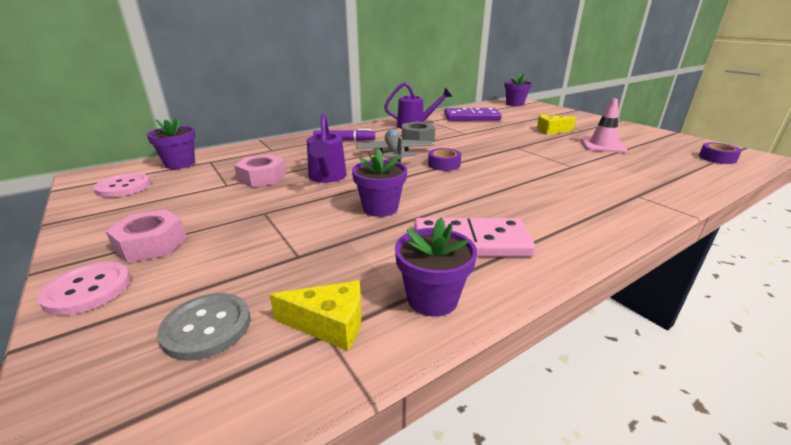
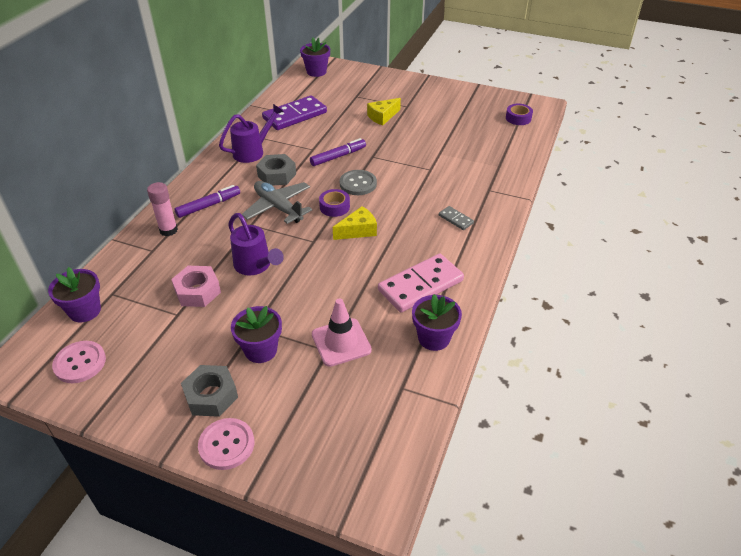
camera: 35 degrees left, 15 degrees up
pink nut [106,209,187,263] -> grey nut [181,365,238,417]
grey button [157,293,251,361] -> grey button moved to [340,170,377,195]
yellow cheese [269,281,362,351] -> yellow cheese moved to [333,206,377,240]
purple flower pot [352,148,407,217] -> purple flower pot moved to [231,306,282,363]
pink traffic cone [580,98,627,153] -> pink traffic cone moved to [312,298,372,367]
none -> pink glue stick [147,182,178,236]
none -> purple marker [310,138,366,166]
none -> grey domino [439,206,474,230]

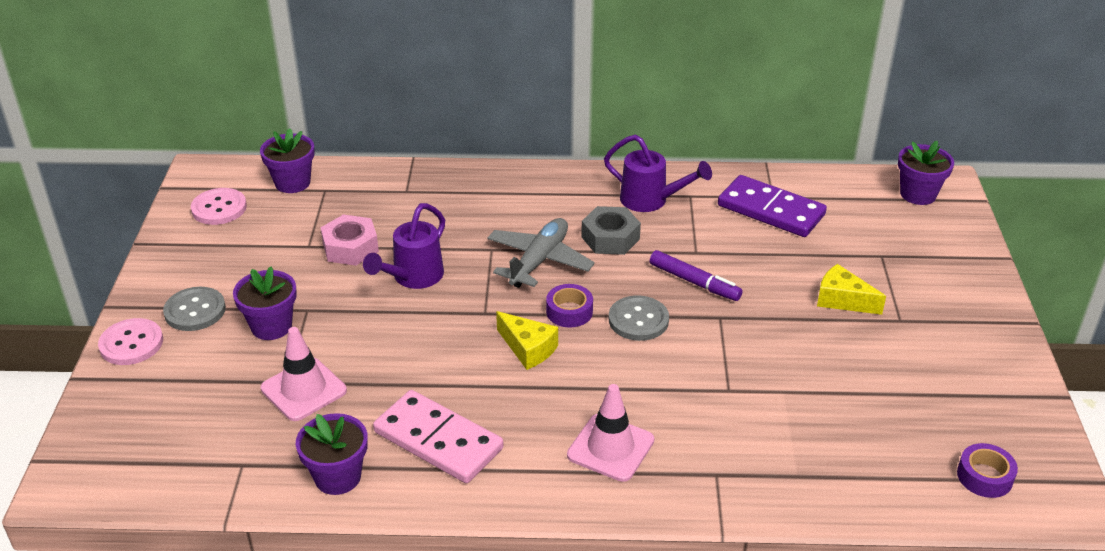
camera: 70 degrees right, 5 degrees down
pink glue stick [147,182,178,236] -> none
purple marker [175,185,240,218] -> none
grey nut [181,365,238,417] -> grey button [163,287,226,331]
grey domino [439,206,474,230] -> pink traffic cone [567,384,654,482]

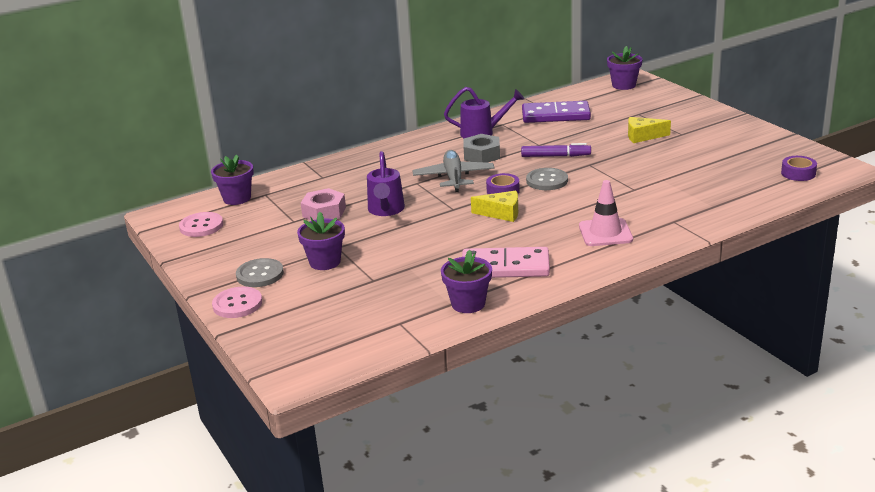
camera: 30 degrees left, 10 degrees down
pink traffic cone [261,327,347,421] -> none

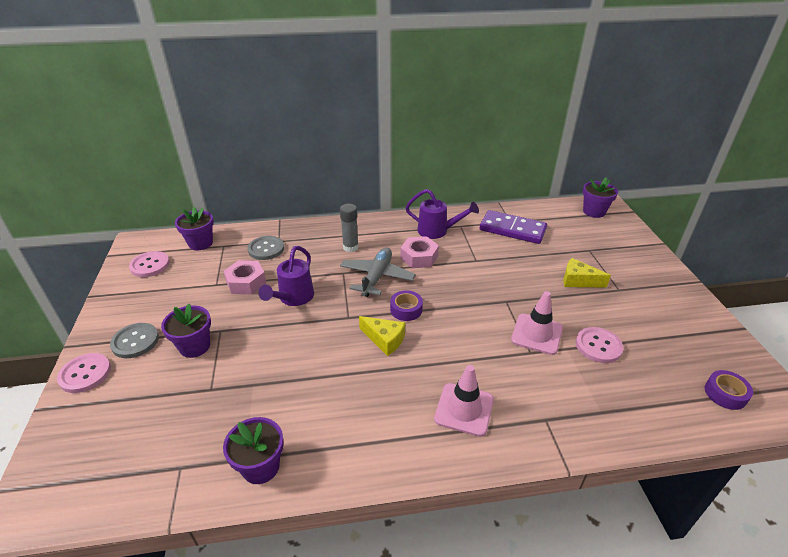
camera: 20 degrees right, 10 degrees up
pink domino [462,247,550,278] -> none
grey nut [463,134,500,163] -> pink nut [400,236,439,268]
purple marker [521,143,591,157] -> none
grey button [526,168,568,190] -> grey button moved to [247,236,284,260]
none -> grey glue stick [340,204,359,252]
none -> pink traffic cone [511,291,563,355]
none -> pink button [576,327,623,363]

